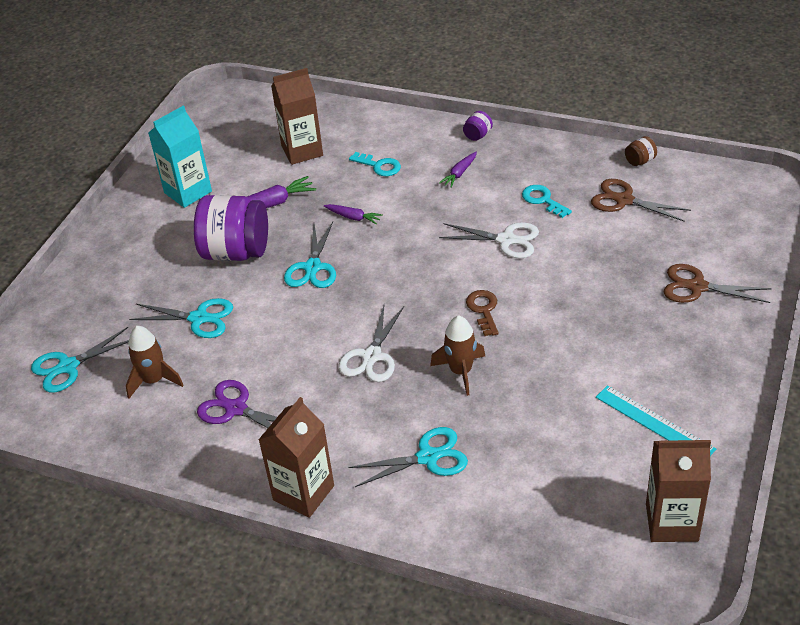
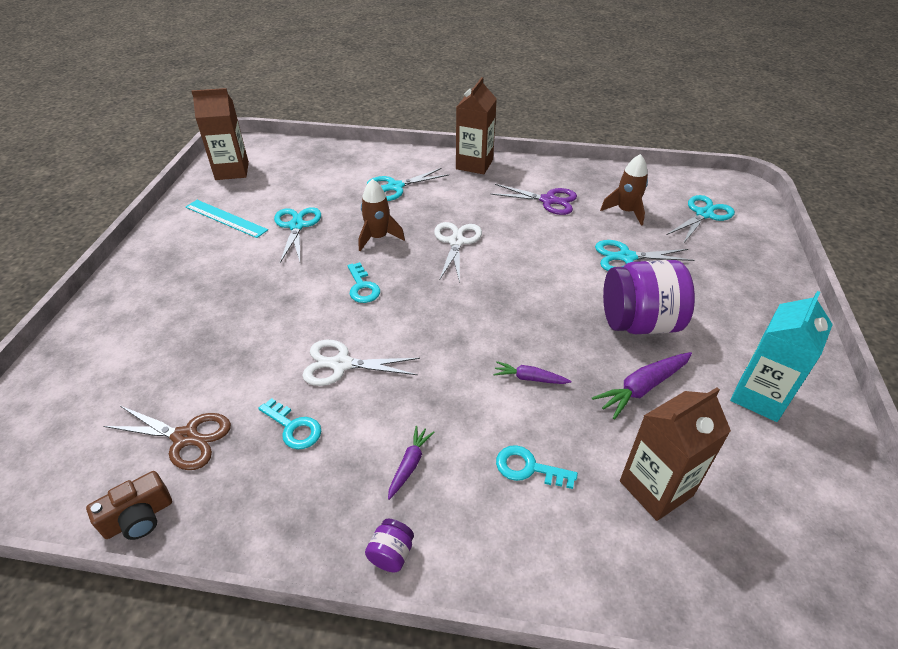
camera: 165 degrees right, 0 degrees up
turquoise scissors [284,222,336,288] -> turquoise scissors moved to [274,207,321,263]
brown key [466,290,499,336] -> turquoise key [347,262,380,303]
brown jar [625,136,657,166] -> brown camera [86,471,172,540]
brown scissors [664,264,772,303] -> none

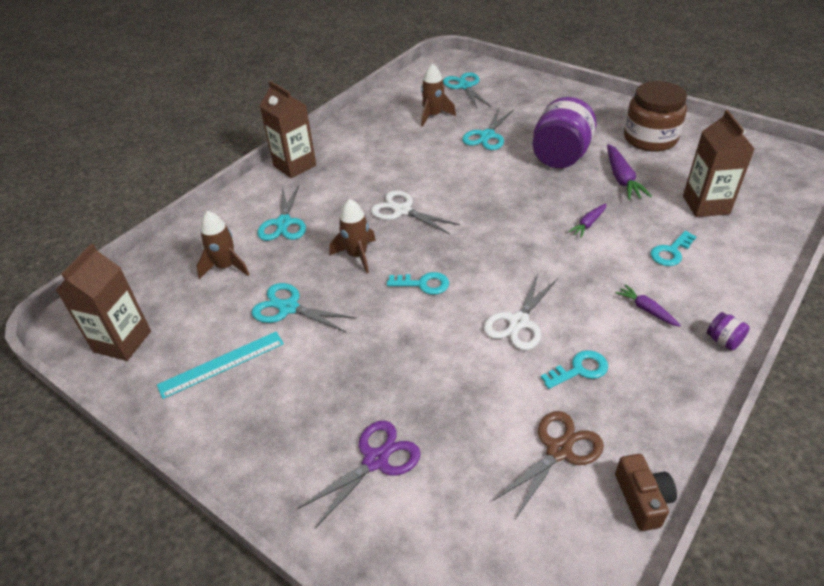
camera: 60 degrees left, 0 degrees up
purple scissors [490,184,577,215] -> purple scissors moved to [298,421,421,528]
turquoise carton [730,291,833,422] -> brown jar [624,81,687,152]
none -> brown rocket [196,211,249,279]

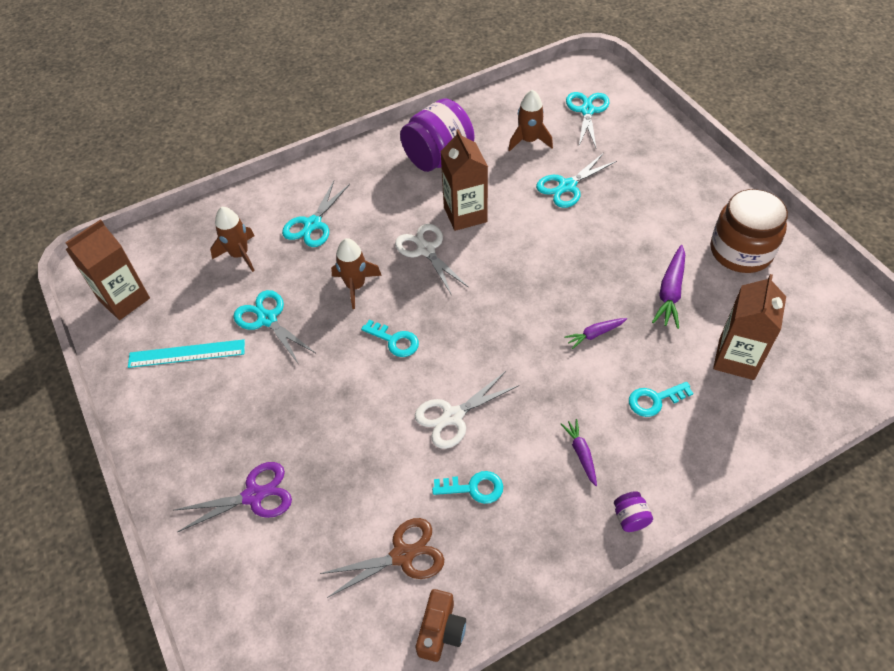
camera: 25 degrees right, 10 degrees up
brown carton [260,81,316,178] -> brown carton moved to [440,129,488,231]
purple jar [532,97,596,168] -> purple jar moved to [400,98,474,172]

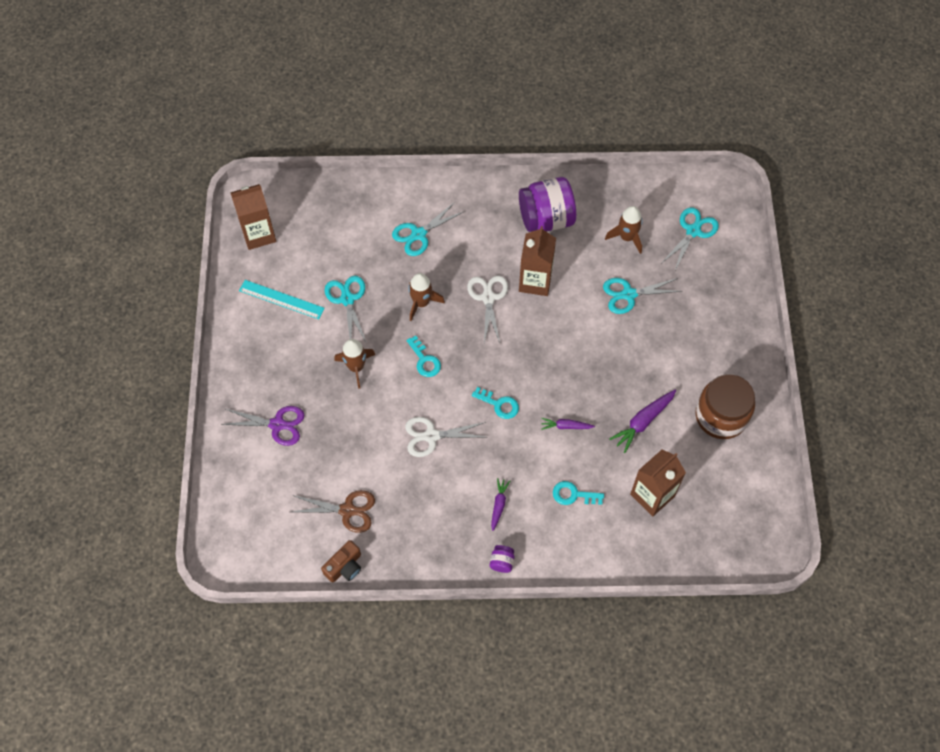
camera: 25 degrees right, 10 degrees up
brown rocket [210,207,255,272] -> brown rocket moved to [334,339,376,389]
turquoise key [432,471,503,504] -> turquoise key moved to [472,387,519,419]

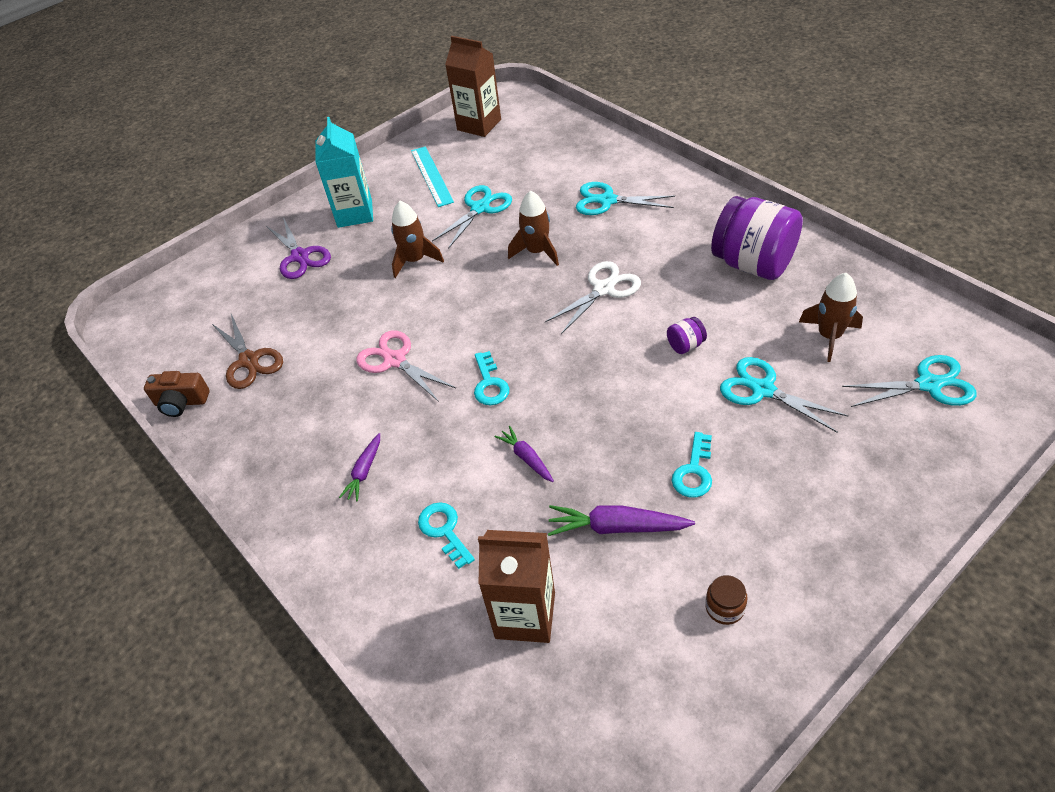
camera: 55 degrees right, 15 degrees down
white scissors [405,417,486,457] -> pink scissors [356,330,456,402]
turquoise key [406,336,441,377] -> turquoise key moved to [671,432,712,498]
purple jar [489,545,515,573] -> purple jar moved to [667,317,707,354]
purple carrot [491,478,510,531] -> purple carrot turned 135 degrees clockwise [339,433,380,501]
brown carton [519,226,556,296] -> none
brown jar [695,374,755,439] -> brown jar [705,575,748,625], size x0.41
none -> turquoise carton [315,117,373,228]

